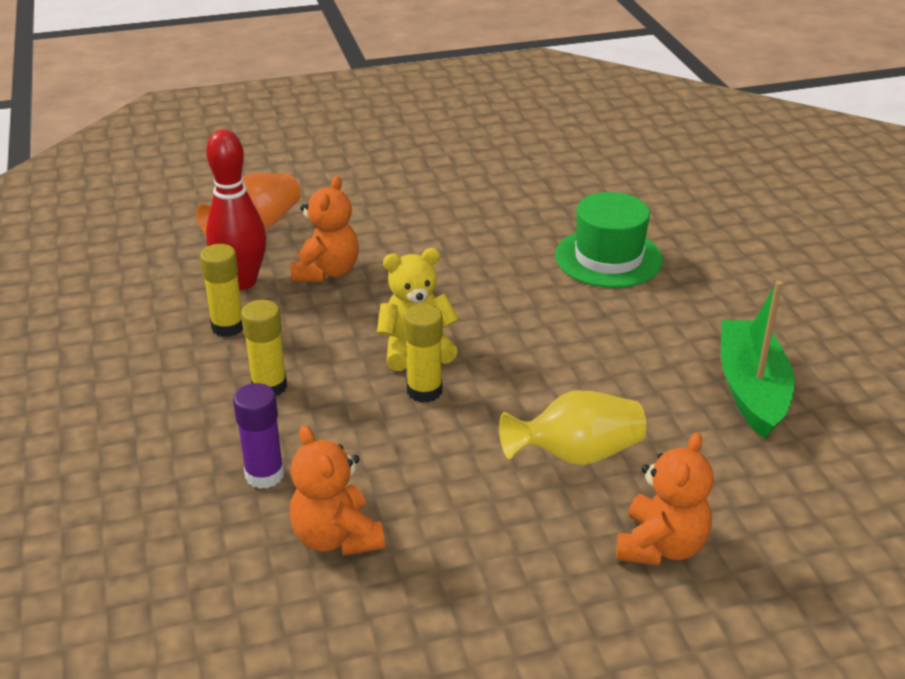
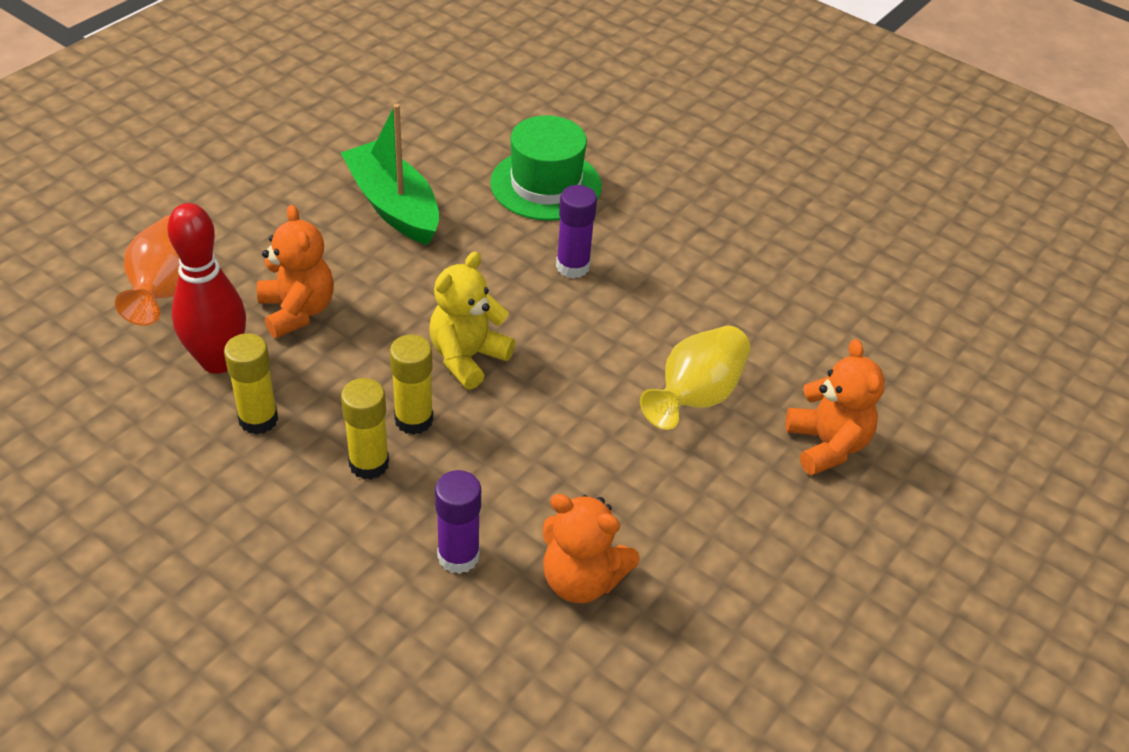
camera: 40 degrees left, 10 degrees up
yellow glue stick [404,304,443,403] -> yellow glue stick moved to [390,335,433,435]
green boat [721,281,795,439] -> green boat moved to [341,104,439,245]
none -> purple glue stick [556,185,597,278]

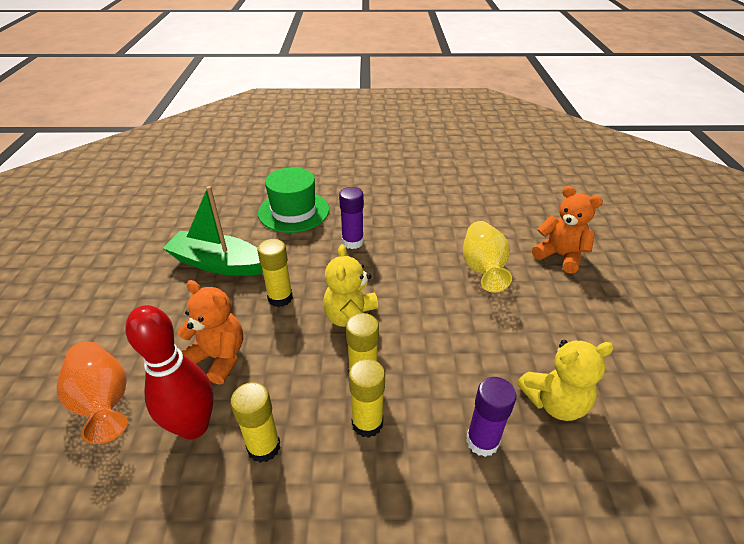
camera: 35 degrees left, 5 degrees down
orange teddy bear [543,494,640,603] -> yellow teddy bear [517,340,614,421]
none -> yellow glue stick [257,239,293,307]

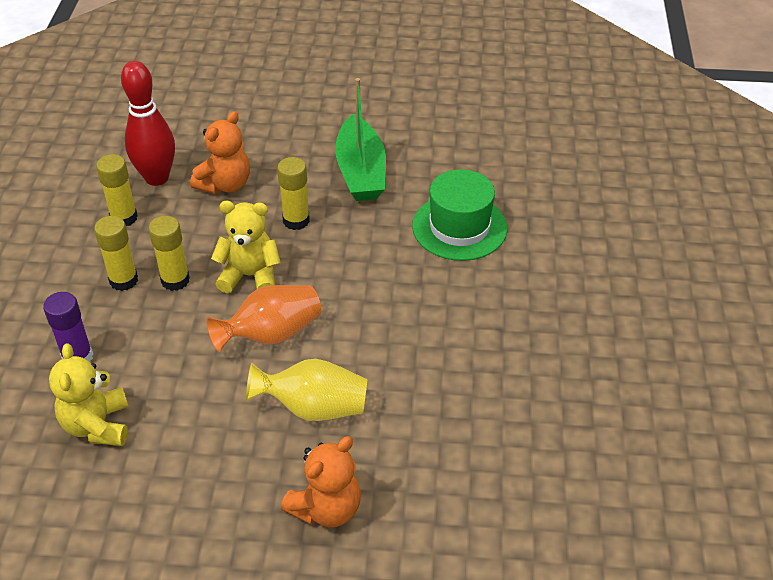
camera: 95 degrees right, 5 degrees up
orange vase [57,341,128,444] -> orange vase moved to [206,285,321,352]
green boat [163,186,263,276] -> green boat turned 150 degrees clockwise [335,78,386,201]
purple glue stick [339,187,364,249] -> none

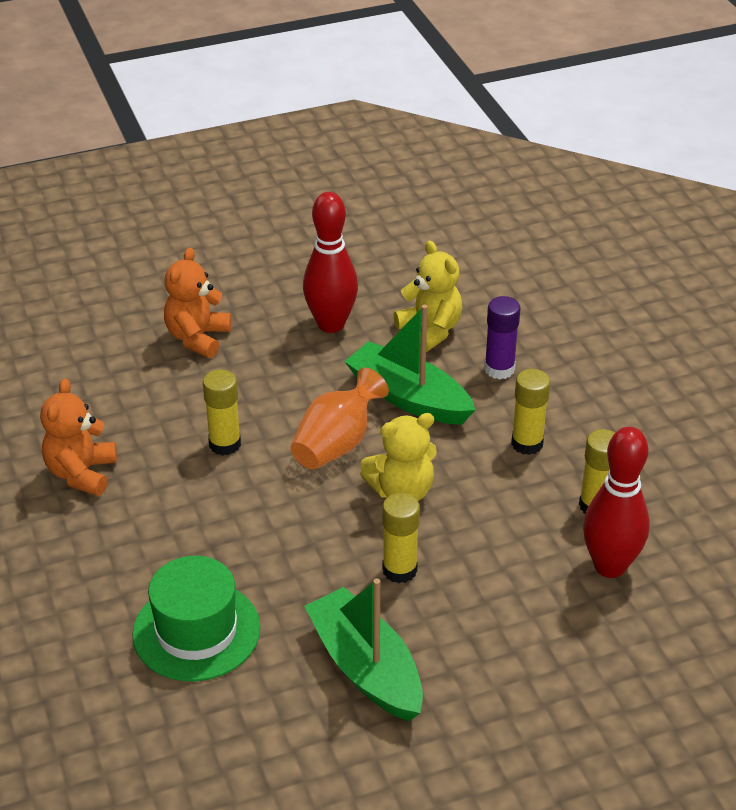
camera: 155 degrees right, 5 degrees down
yellow glue stick [149,216,190,291] -> yellow glue stick moved to [203,369,241,456]
orange teddy bear [190,111,250,194] -> orange teddy bear moved to [40,379,117,496]
yellow vase [246,359,367,421] -> none
none -> red bowling pin [303,192,358,333]
none -> green boat [344,305,475,425]

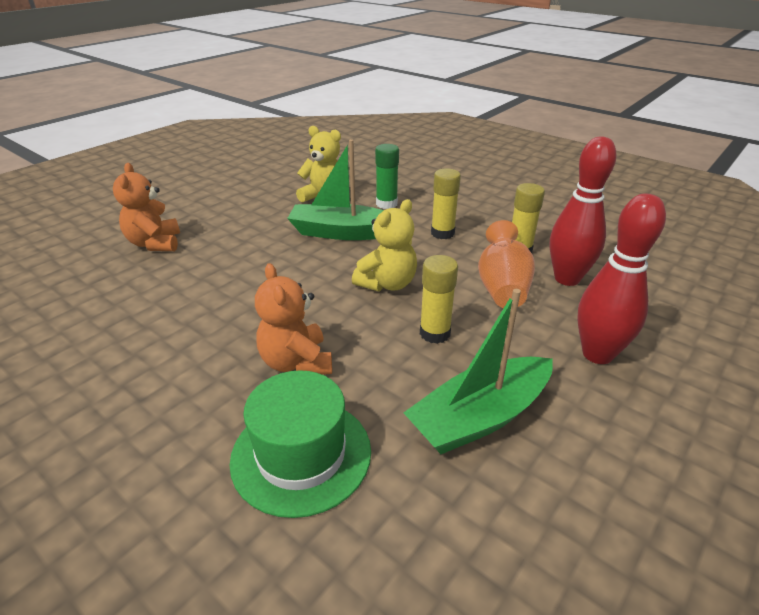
camera: 30 degrees left, 5 degrees down
orange teddy bear [40,379,117,496] -> orange teddy bear moved to [255,263,332,375]
yellow glue stick [203,369,241,456] -> none
orange vase [290,368,389,470] -> orange vase moved to [478,220,535,308]
red bowling pin [303,192,358,333] -> red bowling pin moved to [577,193,666,364]
green boat [304,579,423,721] -> green boat turned 60 degrees counterclockwise [403,289,553,454]
purple glue stick [484,296,521,379] -> green glue stick [375,144,399,209]

